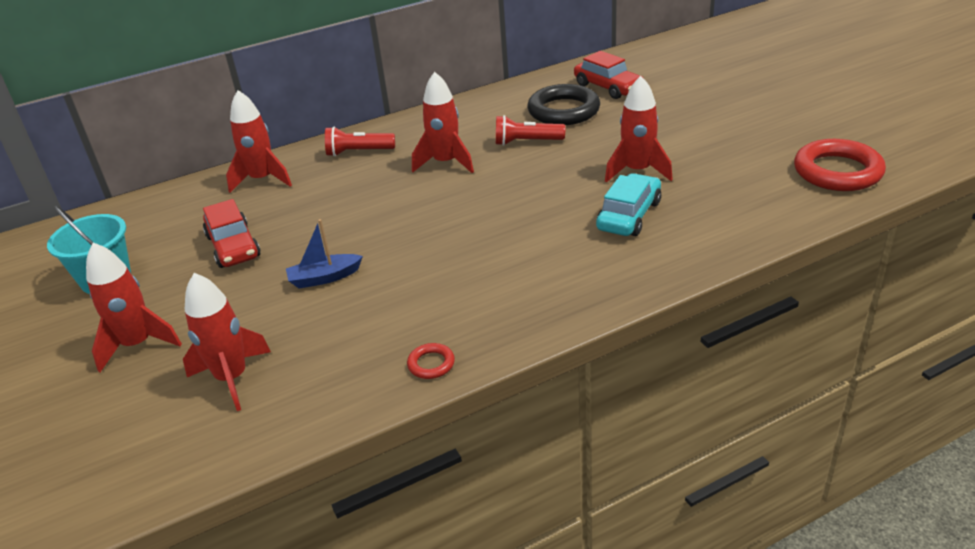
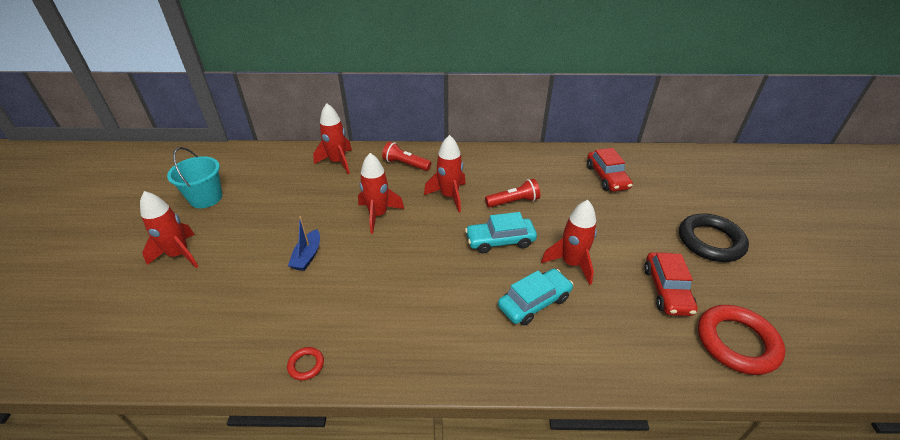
camera: 25 degrees right, 5 degrees up
red rocket [183,273,271,411] -> red rocket moved to [358,153,404,234]
red car [203,199,261,268] -> red car moved to [644,252,698,316]
blue boat [286,219,363,289] -> blue boat turned 90 degrees counterclockwise [288,216,320,271]
red flashlight [496,115,565,146] -> red flashlight turned 135 degrees clockwise [485,179,540,208]
black ring [528,84,600,125] -> black ring moved to [679,213,749,262]
none -> turquoise car [465,212,537,254]

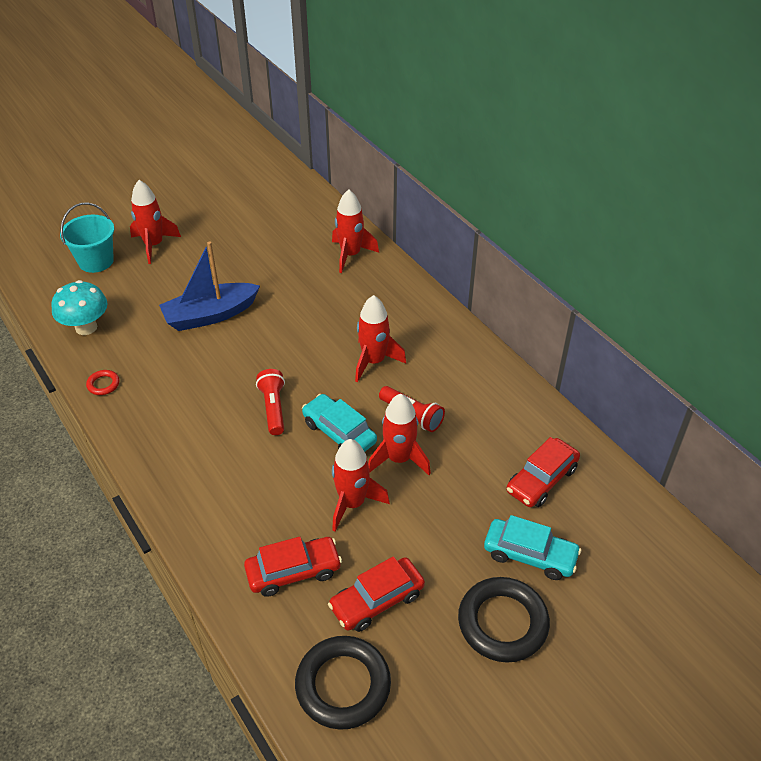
camera: 55 degrees right, 5 degrees up
turquoise bucket [167,147,222,208] -> turquoise bucket moved to [60,203,114,273]
blue boat [288,216,320,271] -> blue boat [159,241,260,331], size x1.80
red rocket [358,153,404,234] -> red rocket moved to [368,394,431,475]
red flashlight [382,142,431,171] -> red flashlight moved to [256,369,285,435]
turquoise car [498,269,573,326] -> turquoise car moved to [484,515,581,580]
red ring [698,305,785,375] -> black ring [295,636,391,730]
none -> turquoise mushroom [51,280,108,335]
none -> red car [244,537,342,597]

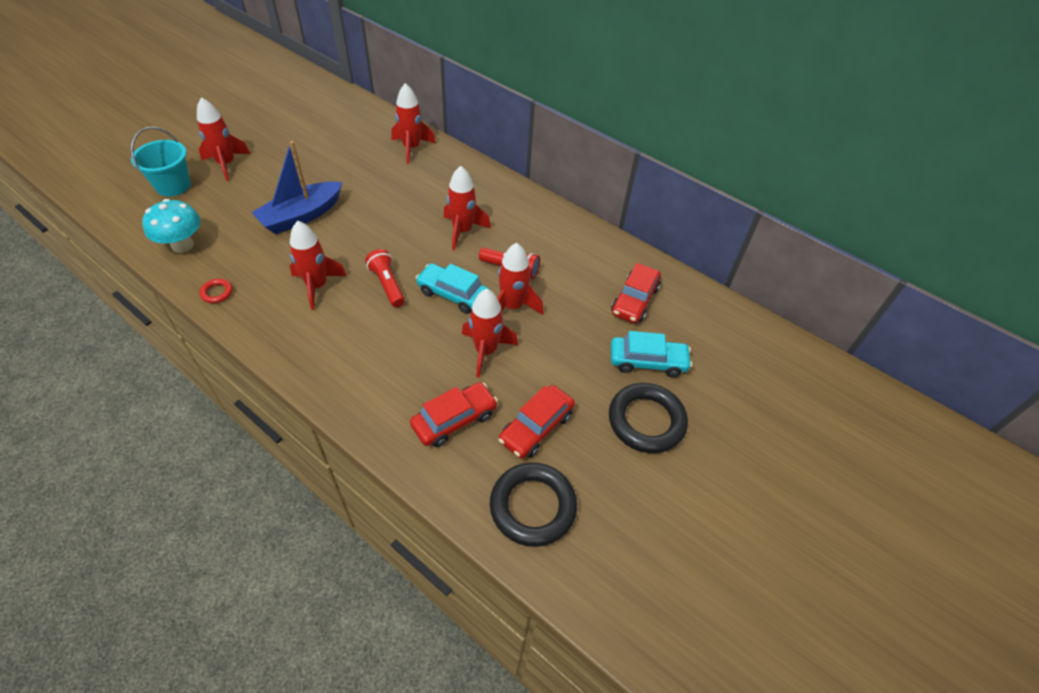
camera: 20 degrees left, 5 degrees up
none -> red rocket [290,221,347,310]

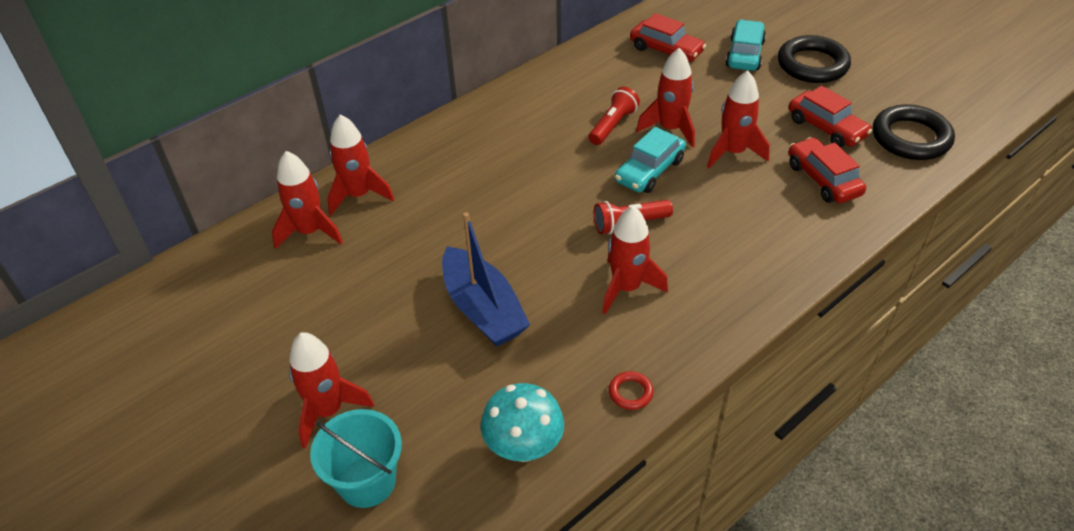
camera: 75 degrees left, 5 degrees down
red rocket [444,166,491,250] -> red rocket moved to [272,151,343,249]

